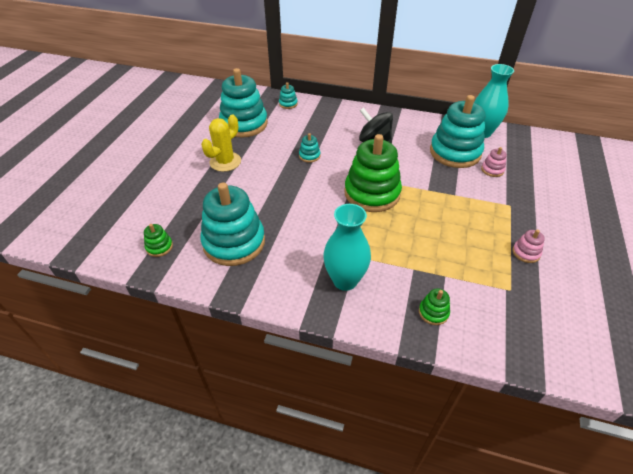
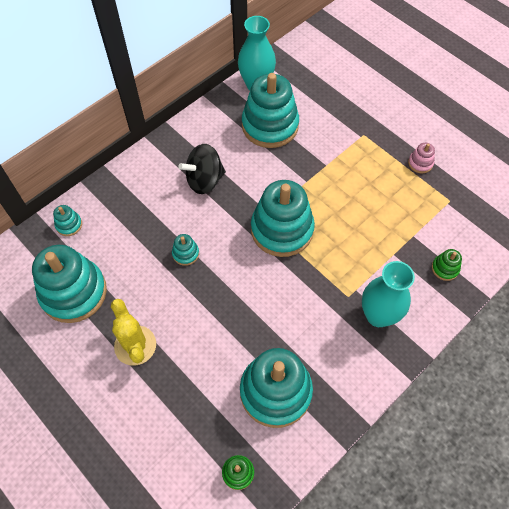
camera: 60 degrees left, 15 degrees up
green stacking toy [344,134,402,212] -> turquoise stacking toy [251,180,315,257]
pink stacking toy [481,147,507,177] -> none

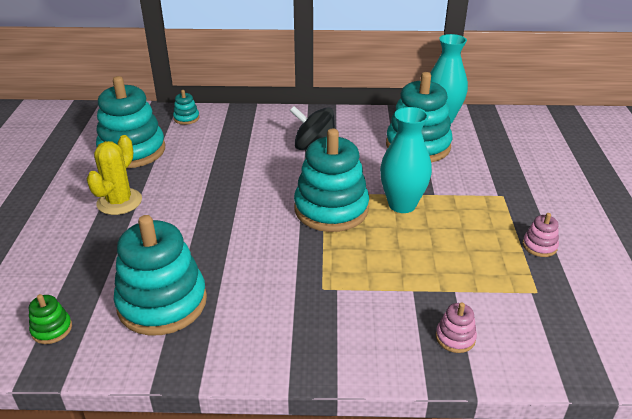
camera: 45 degrees right, 25 degrees down
turquoise stacking toy [172,234,199,266] -> none
turquoise vase [362,261,415,327] -> turquoise vase moved to [380,107,432,213]
green stacking toy [432,249,462,281] -> pink stacking toy [436,302,477,353]

